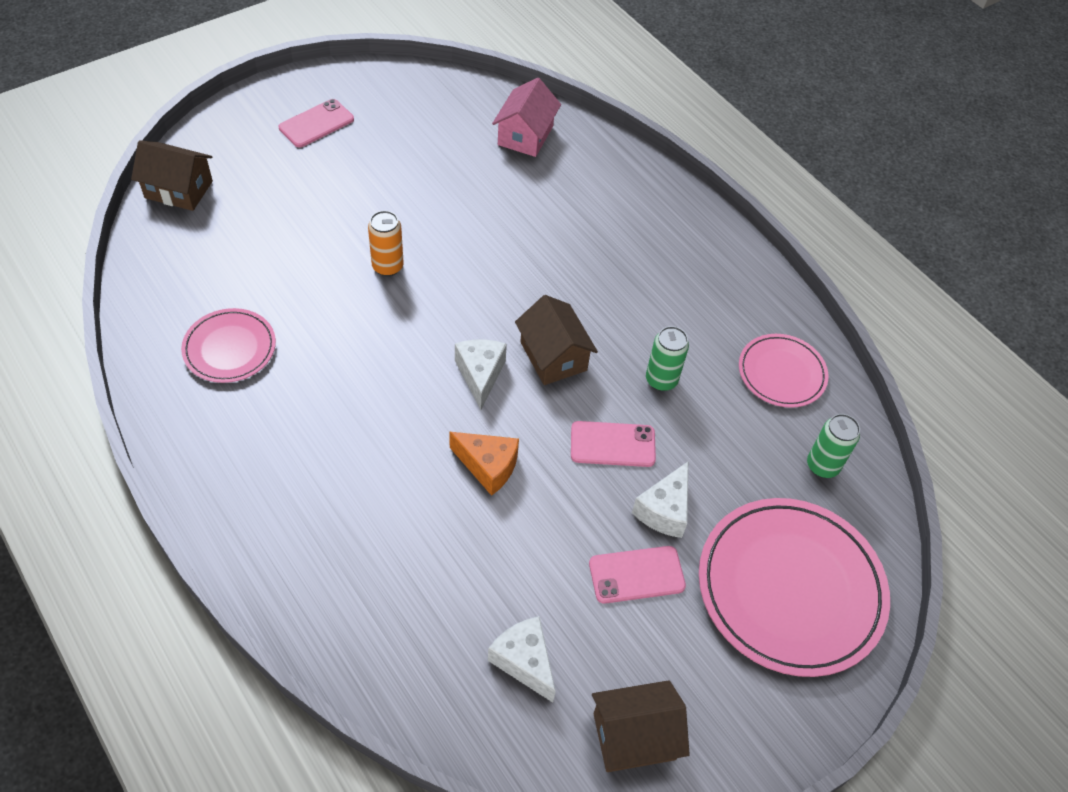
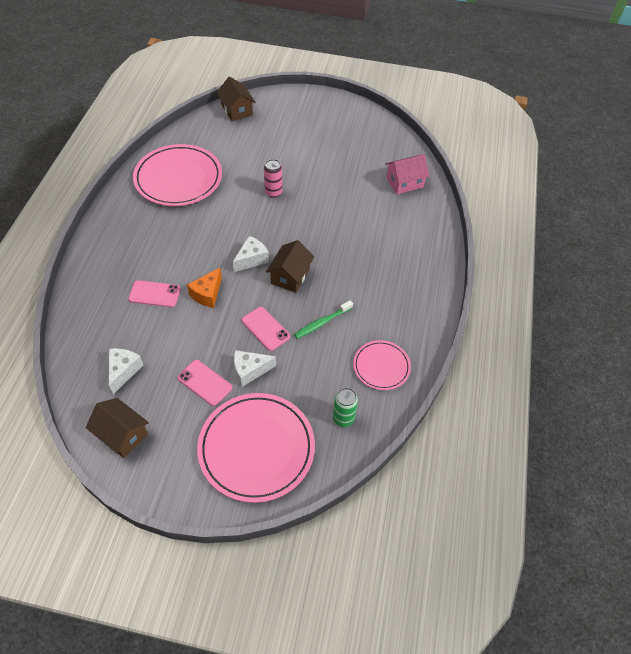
camera: 50 degrees right, 0 degrees up
pink plate [181,308,276,383] -> pink plate [133,144,222,206], size x1.86
pink phone [279,99,354,148] -> pink phone moved to [128,280,181,307]
orange can [368,211,404,276] -> pink can [264,159,282,198]
orange cheese [449,432,519,496] -> orange cheese turned 45 degrees clockwise [187,267,222,308]
green can [646,326,689,391] -> green toothbrush [294,300,353,339]

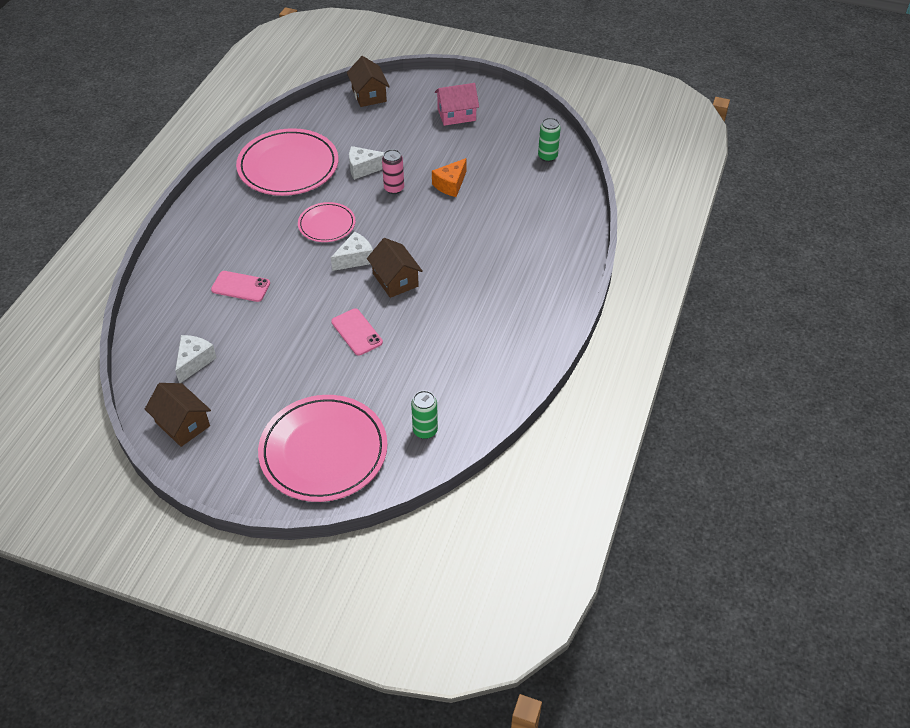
camera: 10 degrees right, 5 degrees down
pink phone [177,360,232,406] -> none
orange cheese [187,267,222,308] -> orange cheese moved to [432,158,467,197]
white cheese [234,350,276,387] -> white cheese moved to [349,146,384,180]
brown house [266,240,314,293] -> brown house turned 60 degrees counterclockwise [367,238,423,298]
green toothbrush [294,300,353,339] -> none
pink plate [353,340,411,390] -> pink plate moved to [298,202,355,242]
pink house [385,154,430,194] -> pink house moved to [435,83,479,126]
none -> green can [538,118,561,162]

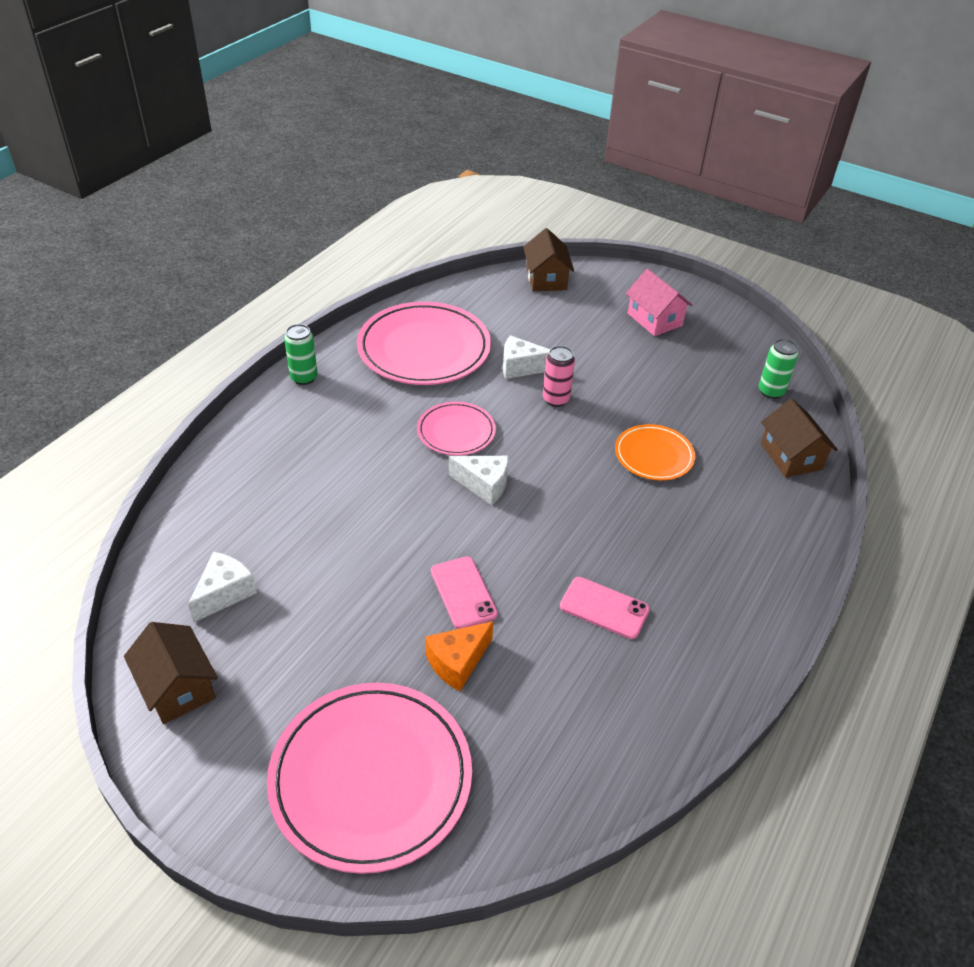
camera: 10 degrees right, 5 degrees down
pink phone [211,271,270,302] -> pink phone moved to [560,577,650,639]
white cheese [331,231,373,271] -> white cheese turned 45 degrees clockwise [449,456,508,505]
brown house [367,238,423,298] -> brown house moved to [761,399,838,478]
green can [411,390,438,439] -> green can moved to [284,324,318,385]
orange cheese [432,158,467,197] -> orange cheese moved to [425,621,494,691]
pink house [435,83,479,126] -> pink house turned 60 degrees clockwise [626,269,693,336]
none -> orange plate [615,424,695,481]

